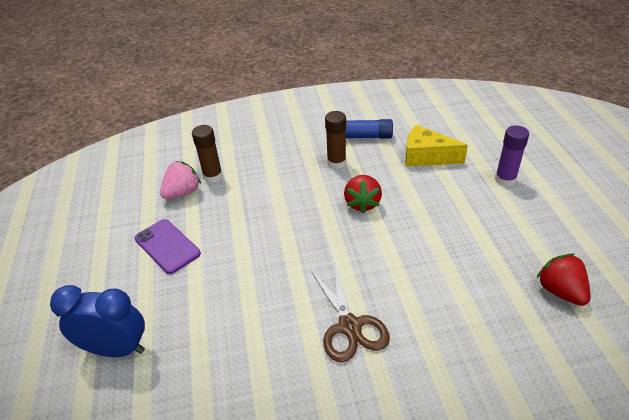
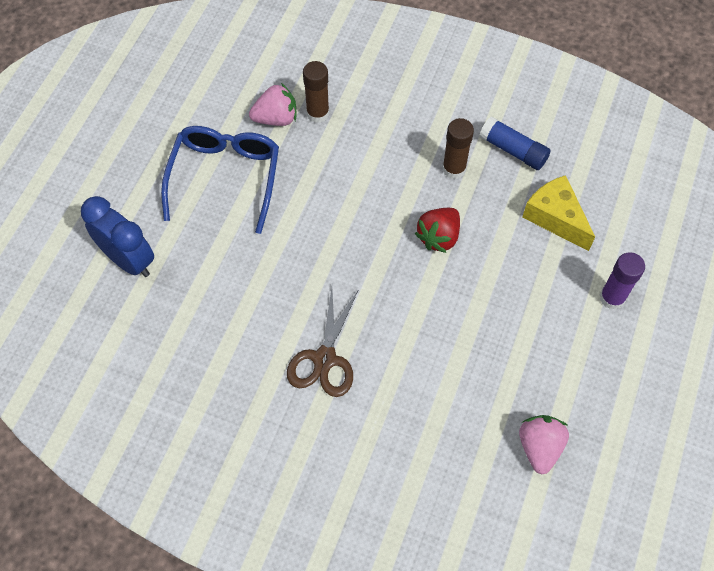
camera: 30 degrees right, 20 degrees up
purple phone [135,219,201,274] -> blue glasses [161,126,279,234]
red strawberry [537,254,591,306] -> pink strawberry [519,415,569,474]

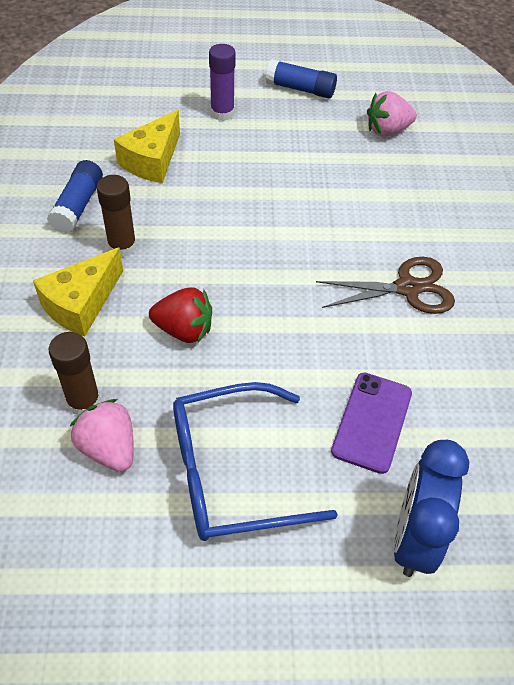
camera: 115 degrees left, 10 degrees down
red strawberry [415,208,460,253] -> red strawberry moved to [149,288,212,343]
none -> yellow cheese [33,248,123,337]
none -> blue glue stick [266,59,337,98]
none -> purple phone [331,373,412,474]

